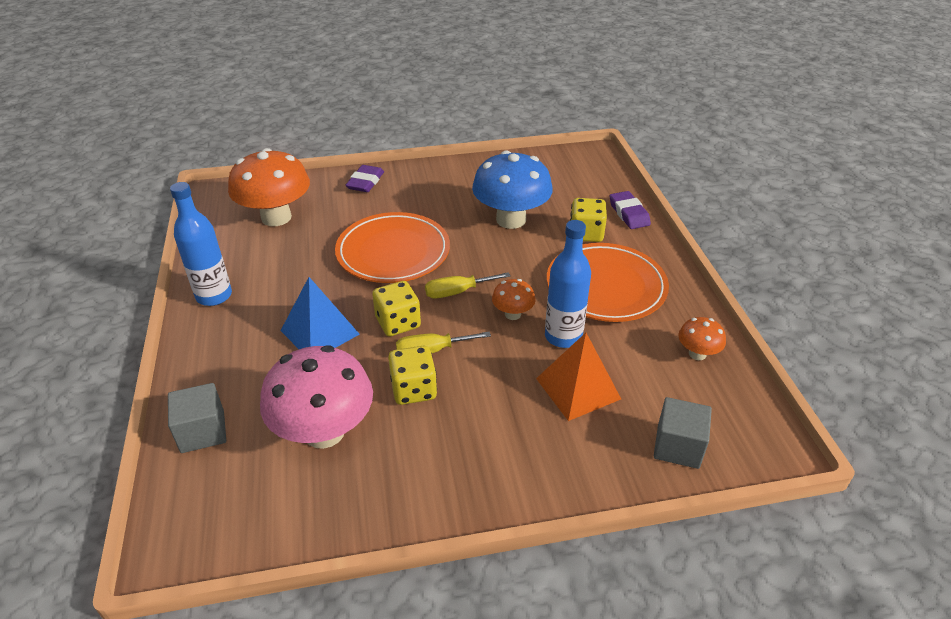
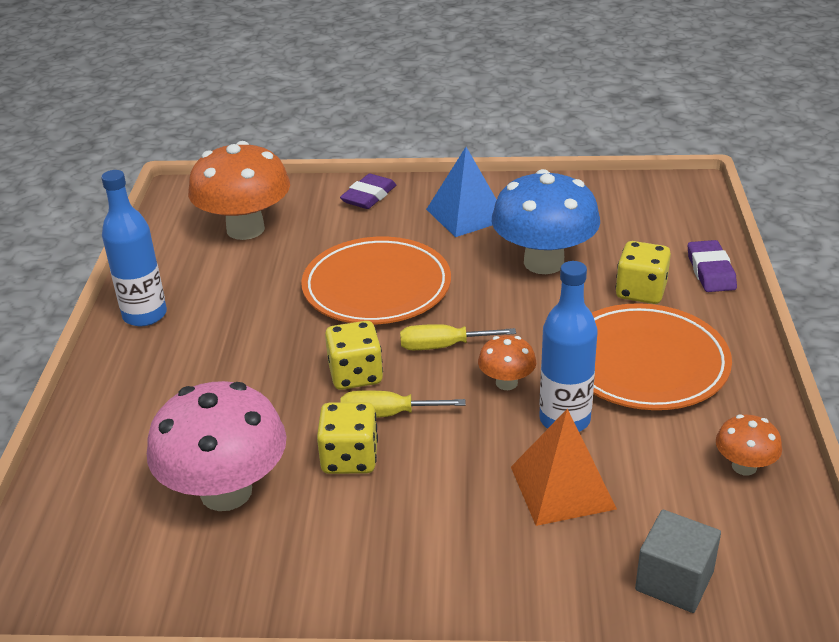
camera: 15 degrees right, 5 degrees down
grey cube [168,383,226,453] -> none
blue pyramid [281,277,360,349] -> blue pyramid moved to [426,147,497,237]

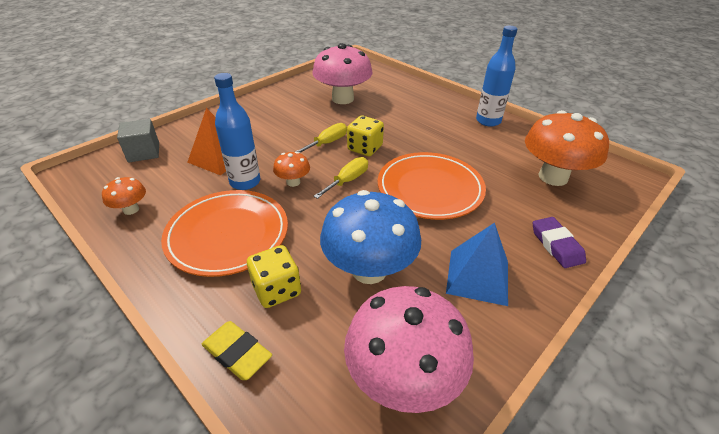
camera: 130 degrees right, 5 degrees up
yellow dice [317,402,378,474] -> none
purple eraser [688,240,737,292] -> yellow eraser [202,321,272,380]
none -> pink mushroom [344,286,474,413]

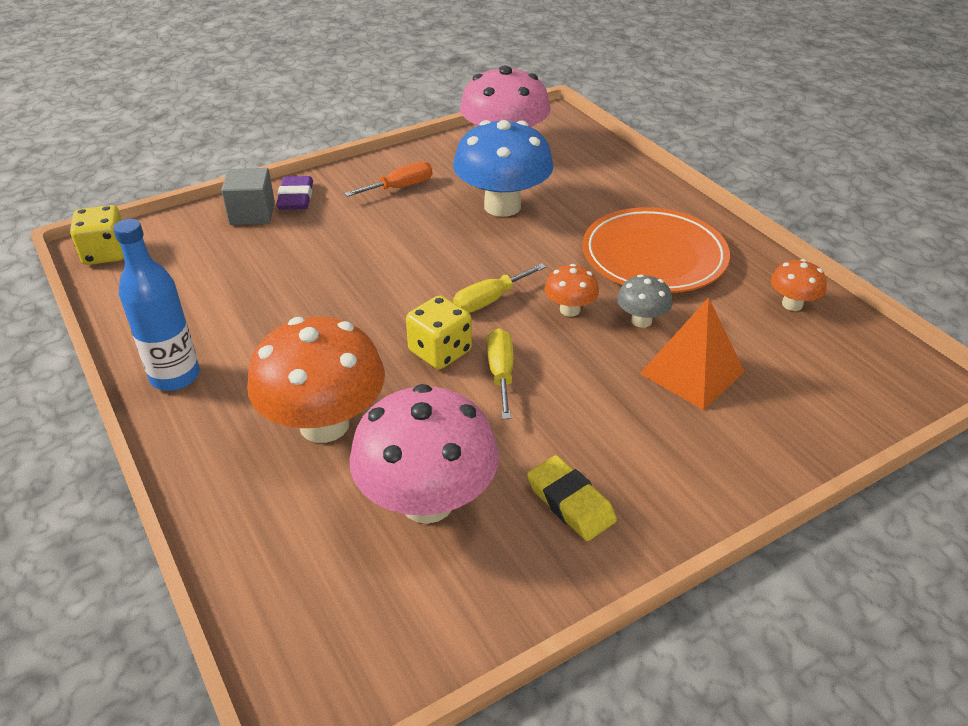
camera: 165 degrees left, 0 degrees up
grey cube [117,119,159,162] -> grey cube moved to [221,168,275,225]
yellow eraser [202,321,272,380] -> yellow eraser moved to [527,455,617,541]
blue bottle [214,73,260,190] -> grey mushroom [617,274,673,328]
yellow dice [247,245,301,308] -> yellow dice moved to [70,205,124,265]
yellow screwdriver [295,123,347,153] -> yellow screwdriver turned 120 degrees clockwise [487,328,513,419]
orange plate [378,152,486,220] -> none
blue pyramid [446,223,508,306] -> orange screwdriver [344,161,432,197]
orange mushroom [525,110,609,186] -> orange mushroom moved to [247,317,385,443]

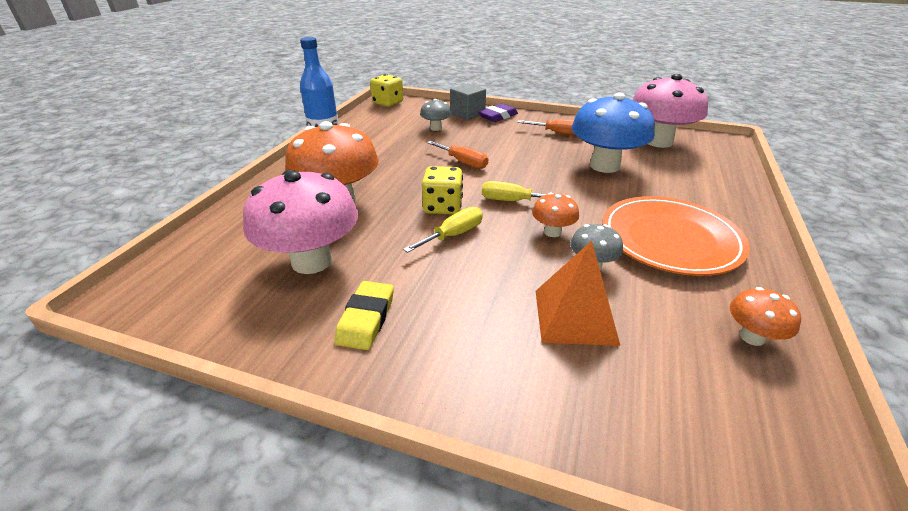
camera: 50 degrees right, 5 degrees down
none -> grey mushroom [420,99,452,131]
none -> orange screwdriver [427,141,489,169]

